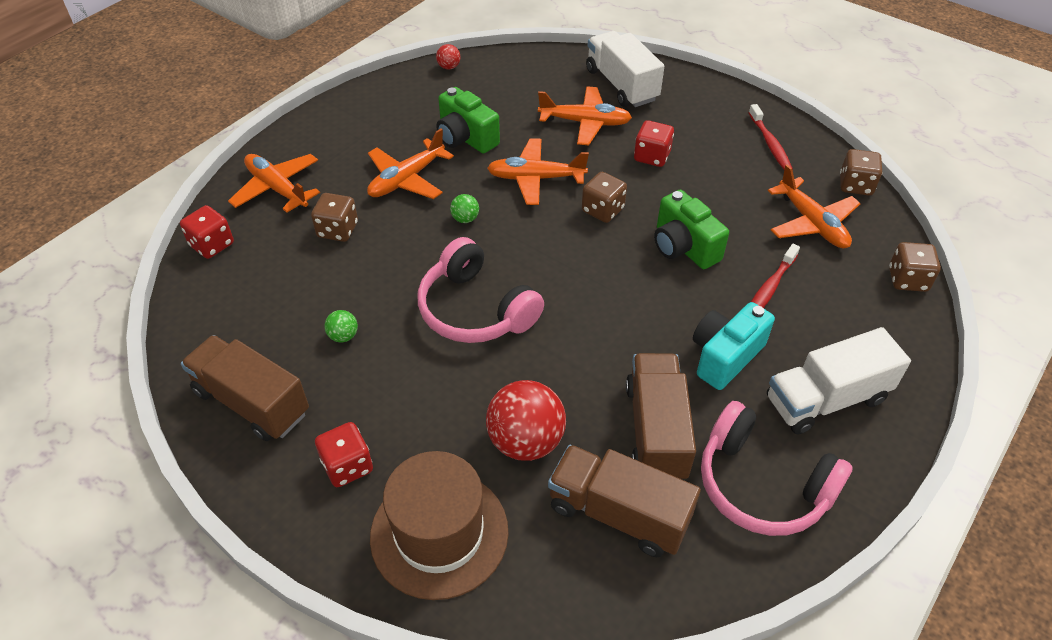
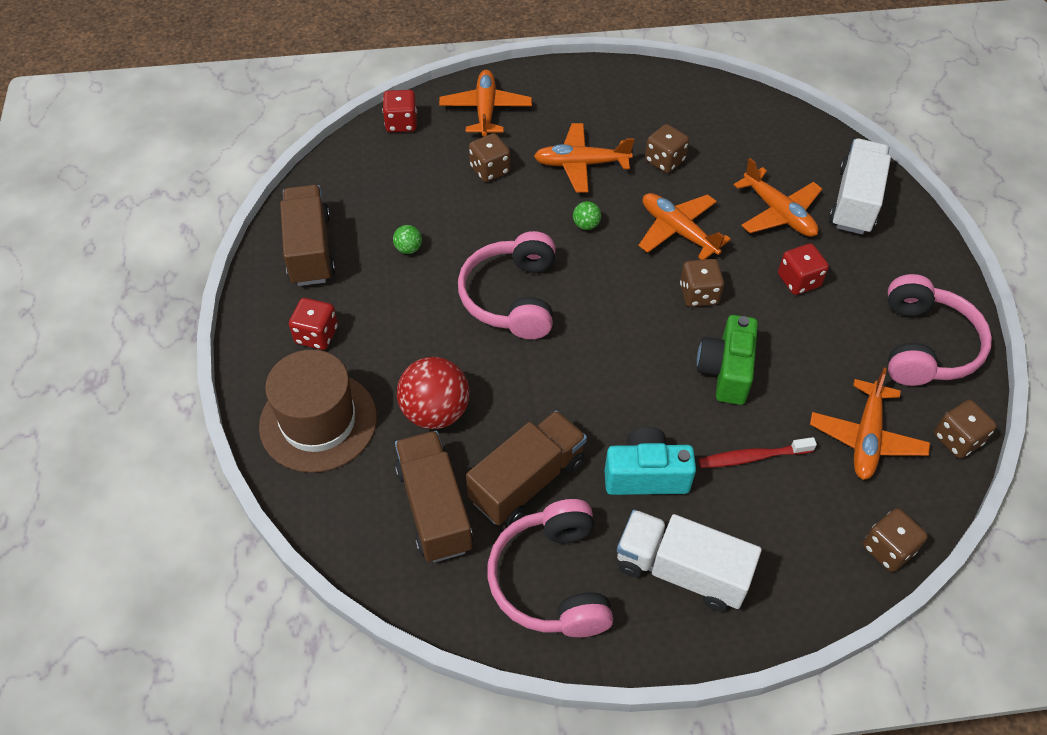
camera: 45 degrees right, 5 degrees up
red ball [436,44,460,70] -> none
green camera [436,87,500,153] -> brown dice [645,124,689,173]
red toothbrush [749,104,793,170] -> pink headphones [888,274,992,386]

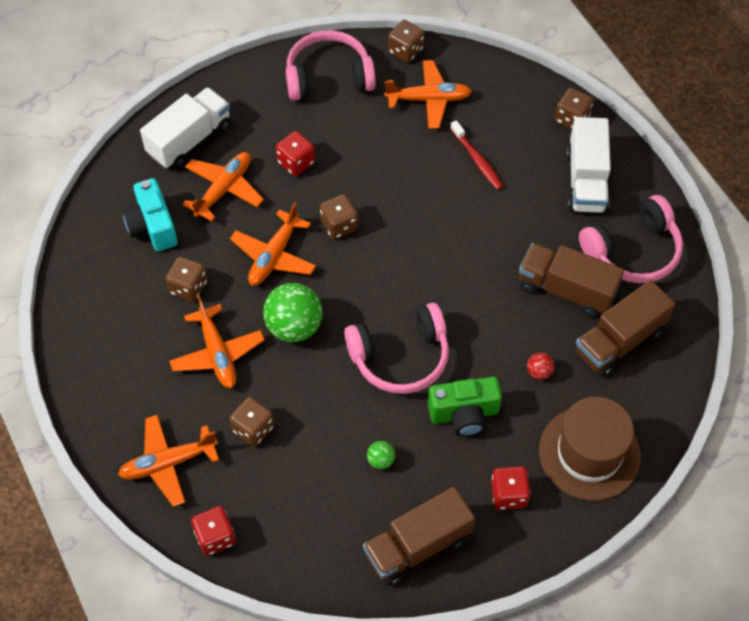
camera: 110 degrees left, 5 degrees up
red ball [397,357,469,429] -> red ball [527,352,554,380], size x0.46
green ball [573,201,601,230] -> green ball [263,283,323,342], size x2.20
turquoise camera [605,427,696,495] -> turquoise camera moved to [122,178,178,251]
green camera [697,315,758,405] -> green camera moved to [428,377,502,436]
white truck [829,139,891,235] -> white truck turned 135 degrees clockwise [140,87,231,169]
brown dice [863,508,928,572] -> brown dice moved to [555,88,594,129]

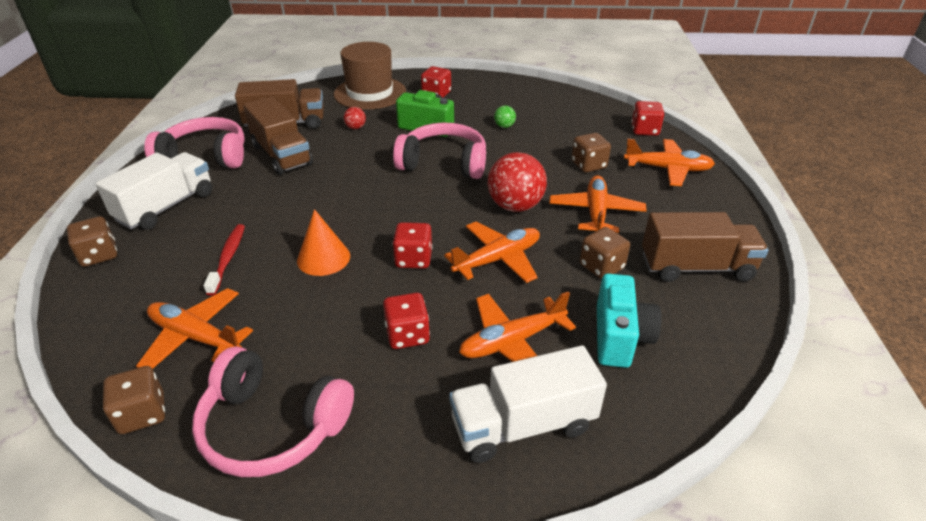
camera: 150 degrees left, 20 degrees down
green ball [263,283,323,342] -> red ball [488,152,547,212]
brown dice [320,194,358,239] -> red dice [393,222,432,268]
brown truck [363,487,475,586] -> brown truck moved to [642,212,768,282]
none -> orange cone [297,209,350,276]

